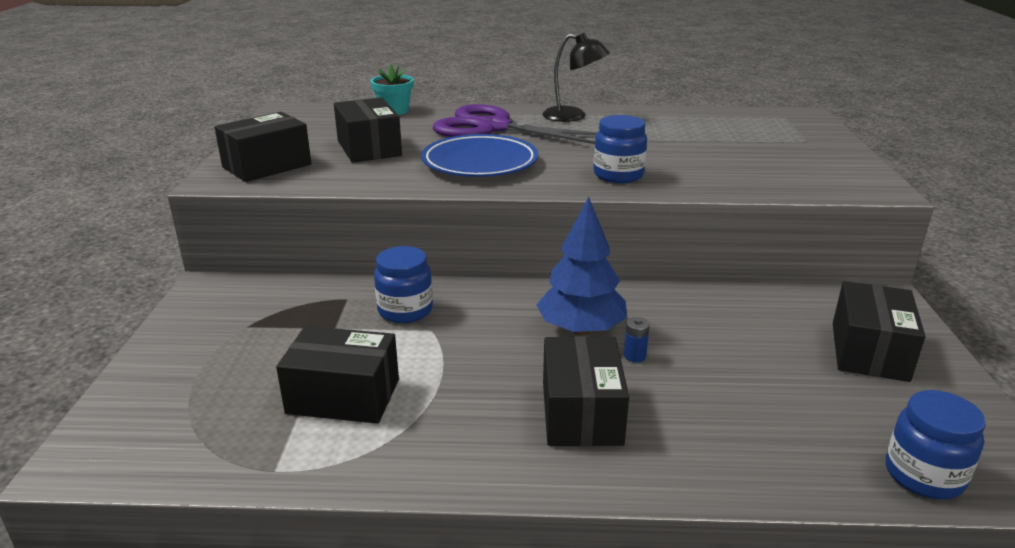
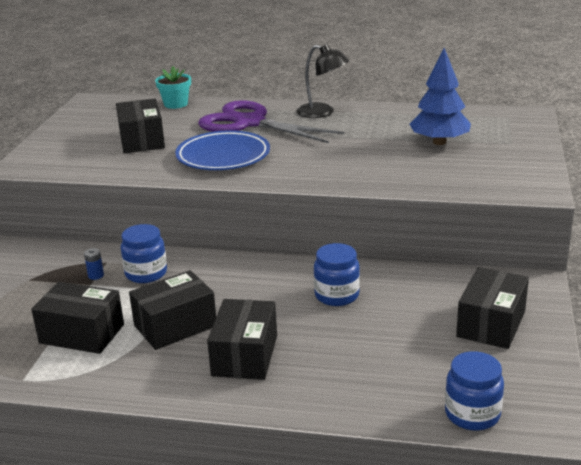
camera: 10 degrees right, 0 degrees up
black box [215,112,311,182] -> black box moved to [129,270,216,350]
blue tree [536,197,627,335] -> blue tree moved to [410,48,471,145]
blue jar [594,115,647,183] -> blue jar moved to [314,243,360,306]
blue battery [624,317,650,362] -> blue battery moved to [84,248,104,280]

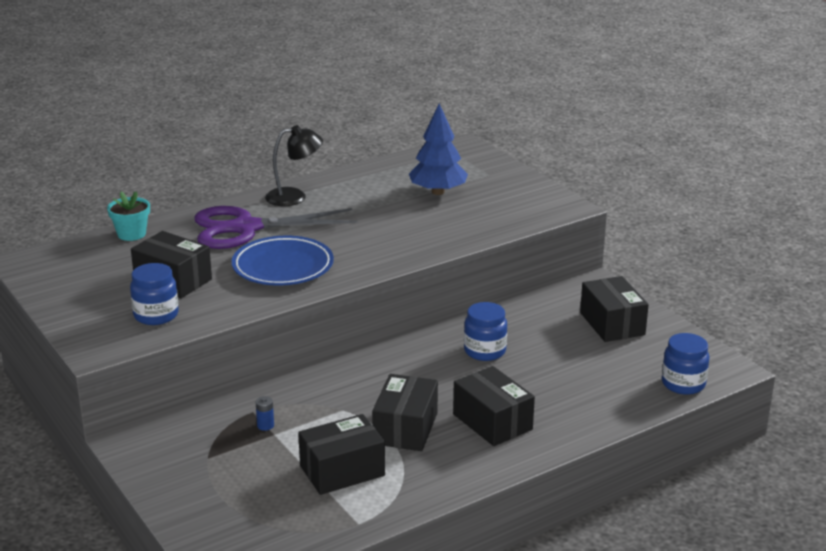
camera: 45 degrees left, 0 degrees up
blue jar [121,224,167,283] -> blue jar moved to [130,263,179,325]

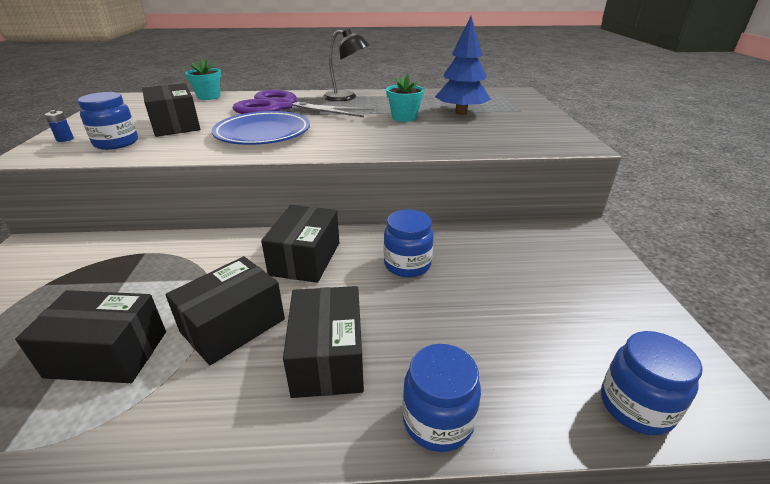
camera: 30 degrees right, 5 degrees up
blue battery [255,396,274,431] -> blue battery moved to [45,110,74,142]
black box [580,276,649,342] -> black box moved to [261,205,339,283]
none -> turquoise flower pot [386,74,424,122]
none -> blue jar [402,344,481,452]

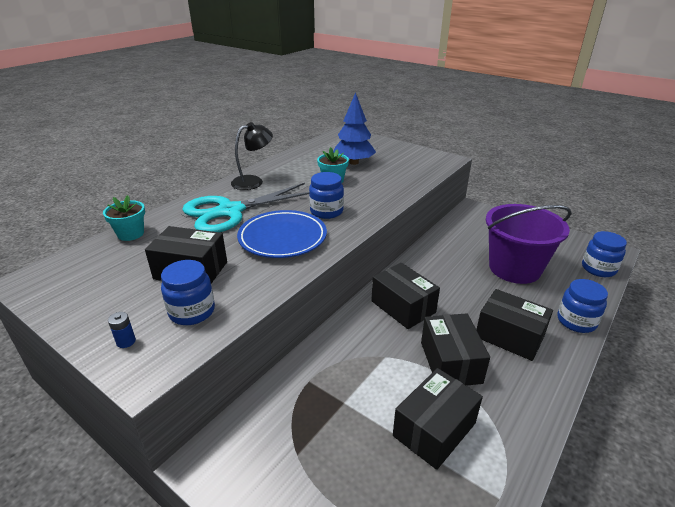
camera: 50 degrees left, 0 degrees up
purple scissors [233,90,374,117] -> turquoise scissors [182,183,309,232]
blue jar [384,209,434,277] -> blue jar moved to [309,172,344,219]
none -> purple bucket [486,204,572,284]

